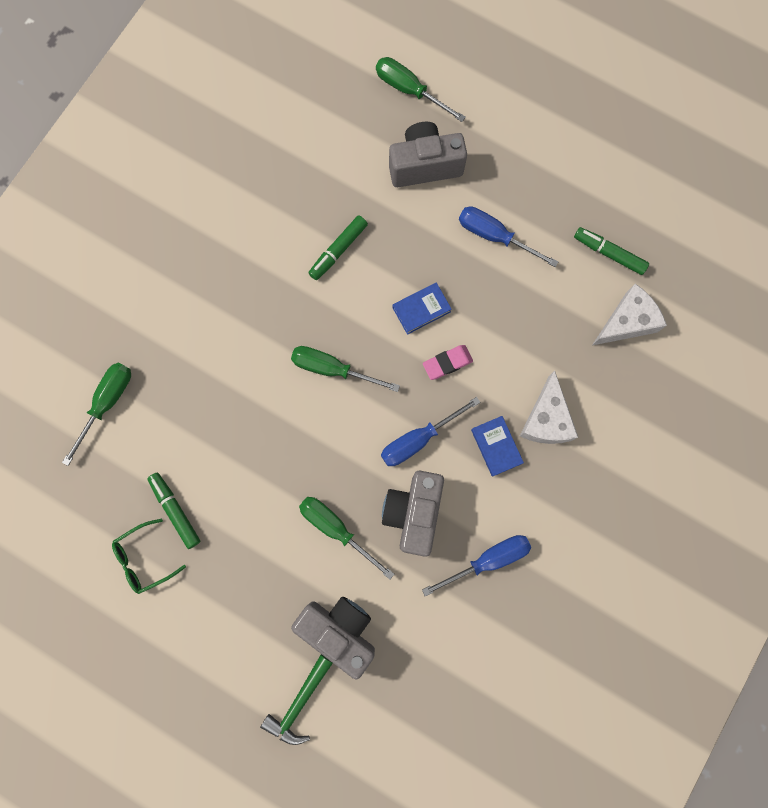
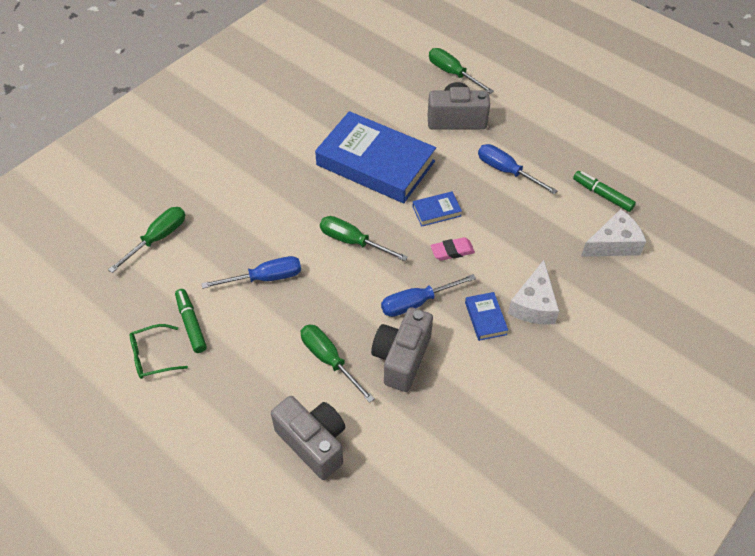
camera: 10 degrees right, 25 degrees down
green hammer [260,655,333,745] -> none
green marker [308,216,368,280] -> blue book [315,111,436,203]
blue screwdriver [422,535,531,596] -> blue screwdriver moved to [201,256,301,289]

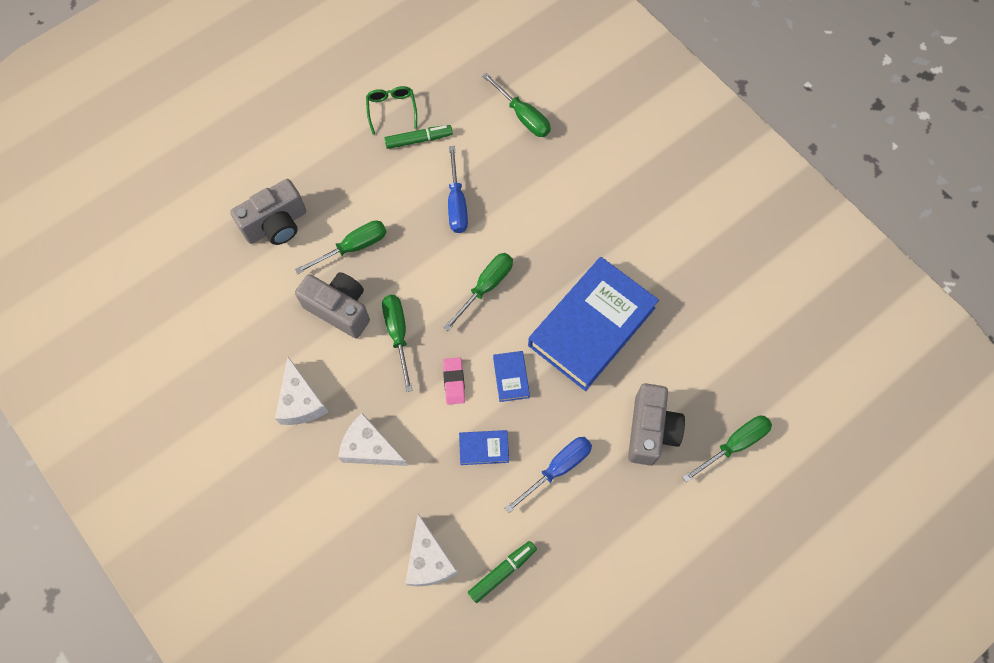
camera: 100 degrees right, 15 degrees up
blue screwdriver [381,274,476,317] -> green screwdriver [382,295,413,392]
blue book [465,292,508,341] -> blue book moved to [459,430,509,465]
none -> white cheese [275,357,328,425]

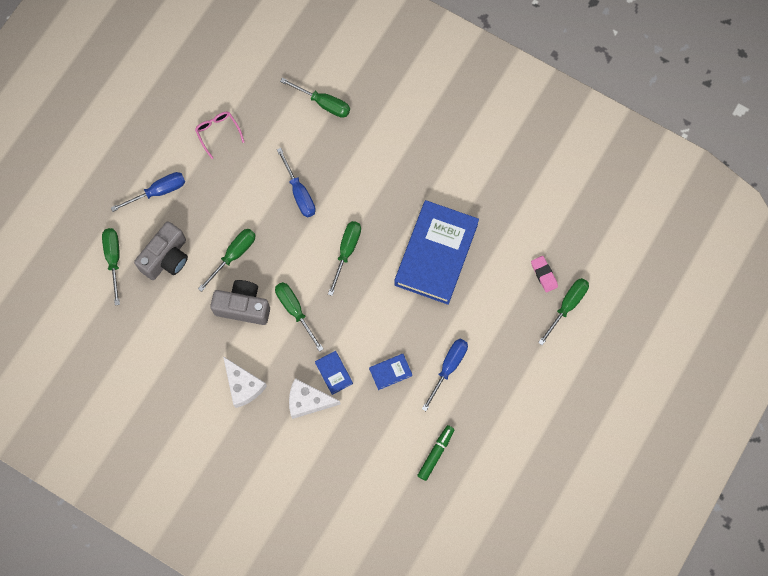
camera: 20 degrees left, 5 degrees up
green glasses [366,86,417,135] -> pink glasses [195,112,244,159]
green marker [384,125,453,149] -> none
white cheese [405,514,458,586] -> none
pink eraser [443,357,465,405] -> pink eraser moved to [531,256,558,293]
blue book [493,351,530,402] -> blue book moved to [315,351,353,395]
grey camera [628,383,685,466] -> none
none -> green screwdriver [102,228,120,305]
none -> blue screwdriver [111,172,185,212]

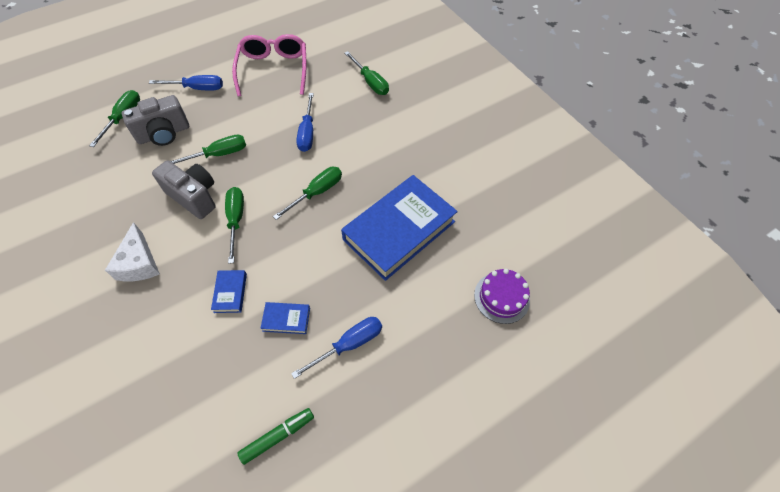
camera: 25 degrees right, 15 degrees down
pink glasses [195,112,244,159] -> pink glasses [232,34,306,96], size x1.91
white cheese [289,378,340,419] -> none
pink eraser [531,256,558,293] -> purple cake [474,269,530,324]
green screwdriver [538,278,589,345] -> none

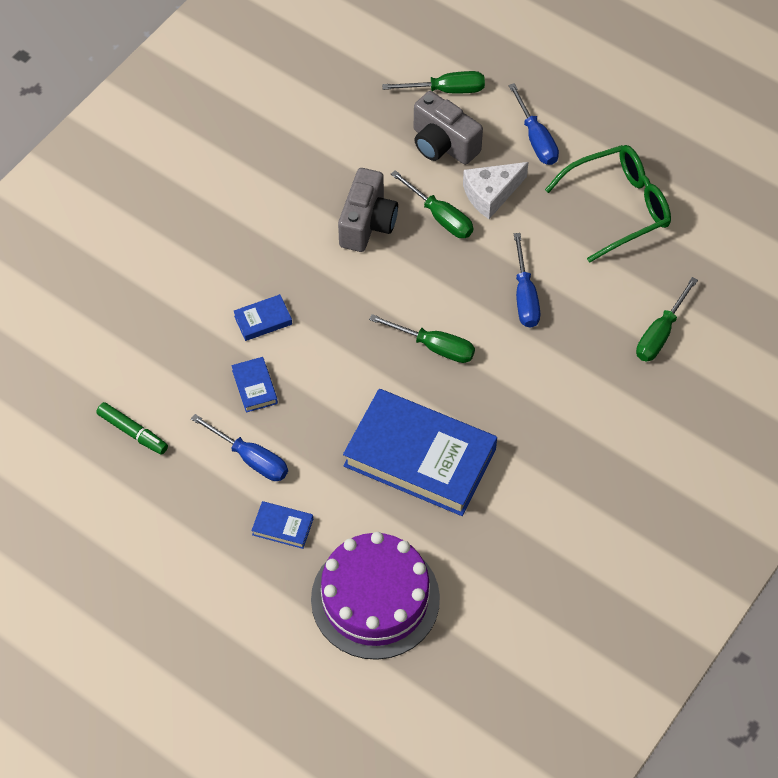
camera: 70 degrees right, 0 degrees up
white cheese [105,222,160,281] -> white cheese moved to [463,162,528,219]
green screwdriver [225,187,244,264] -> none
pink glasses [232,34,306,96] -> green glasses [545,145,671,263]
blue screwdriver [296,93,314,152] -> blue screwdriver turned 75 degrees counterclockwise [514,233,540,328]
purple cake [474,269,530,324] -> purple cake [311,532,440,660], size x1.79
none -> blue book [251,501,313,549]

